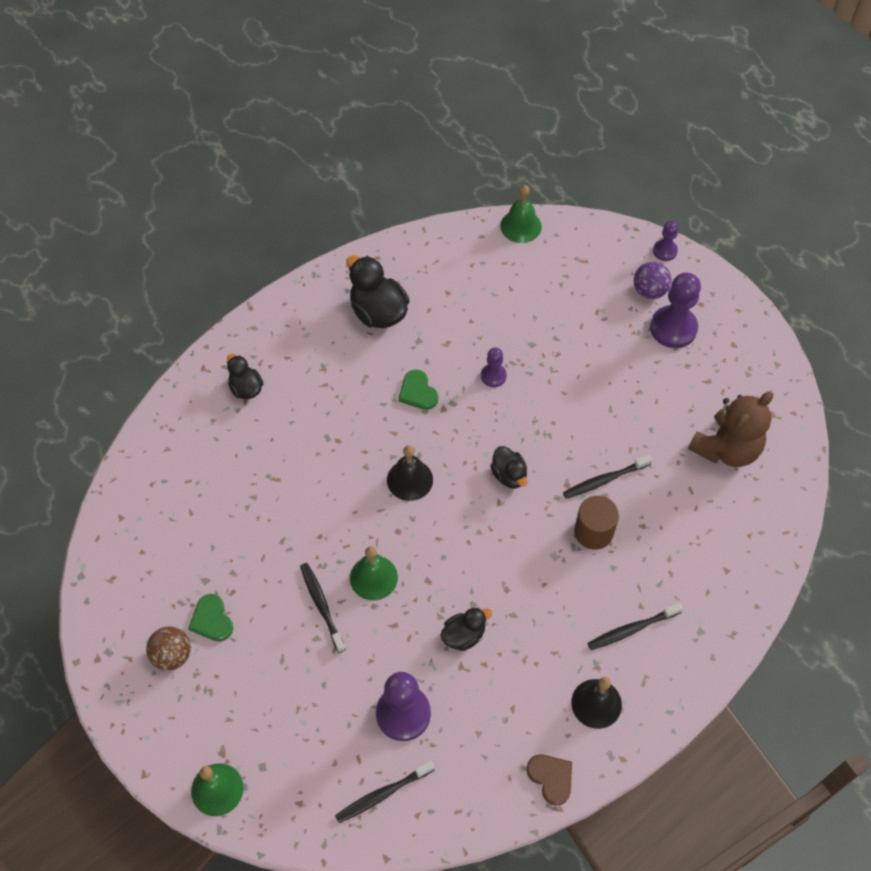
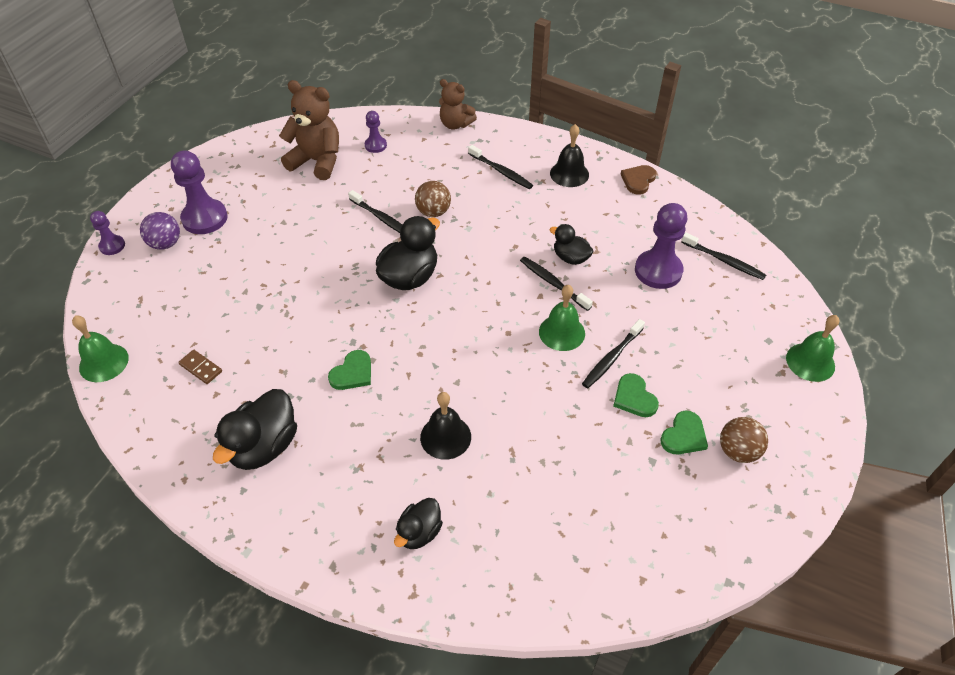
camera: 115 degrees left, 10 degrees down
black bell [387,445,433,501] -> black bell moved to [420,392,471,460]
purple pawn [481,348,507,387] -> purple pawn moved to [365,111,387,153]
black duck [490,446,528,489] -> black duck [376,216,440,290], size x1.69
brown cylinder [574,496,619,550] -> brown ball [415,181,451,217]
none -> brown domino [179,350,222,384]
none -> brown teddy bear [439,79,477,130]
none -> black toothbrush [520,257,593,311]
none -> green heart [613,373,659,417]

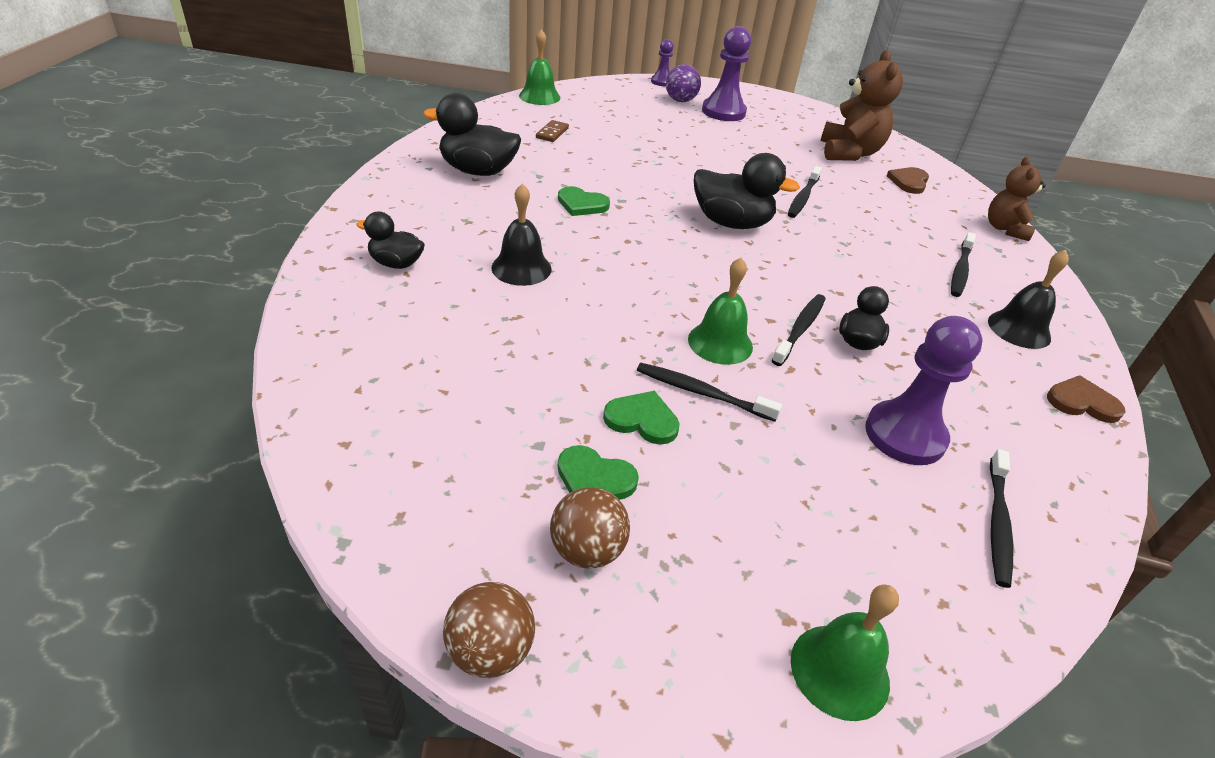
camera: 70 degrees right, 10 degrees down
purple pawn [365,111,387,153] -> brown heart [887,167,929,194]
brown ball [415,181,451,217] -> brown ball moved to [443,582,535,678]
green heart [613,373,659,417] -> green heart turned 60 degrees clockwise [603,391,680,445]

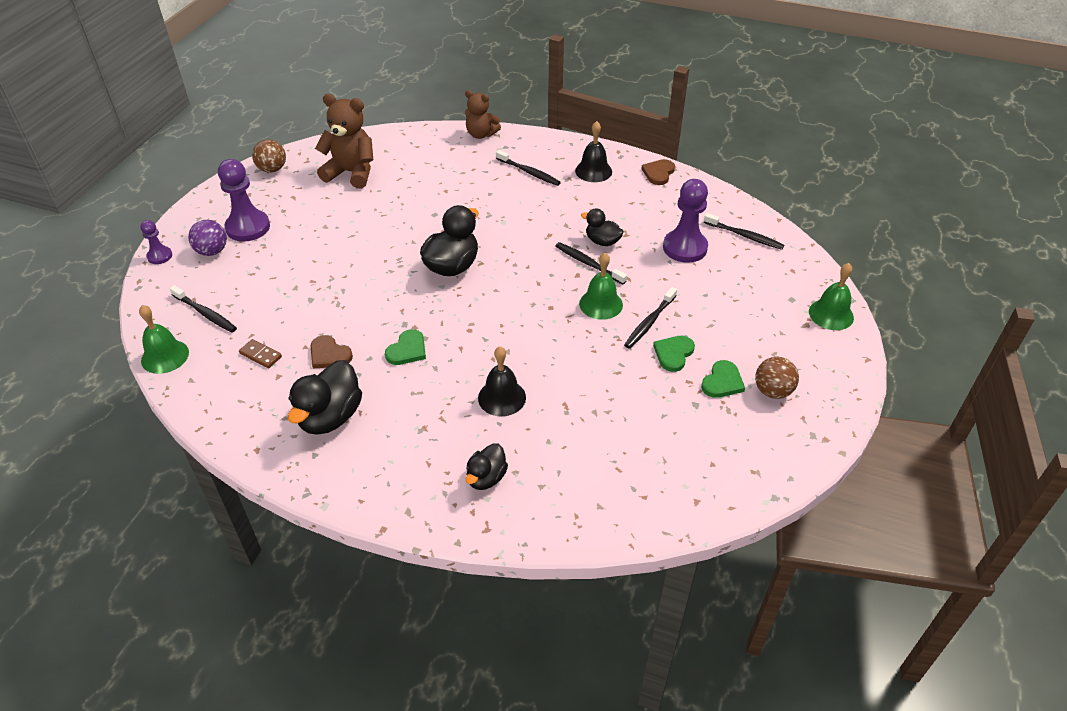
camera: 75 degrees left, 5 degrees up
brown ball [443,582,535,678] -> brown ball moved to [252,139,286,173]
black toothbrush [788,166,822,218] -> black toothbrush moved to [170,285,237,332]
brown heart [887,167,929,194] -> brown heart moved to [310,335,353,368]

